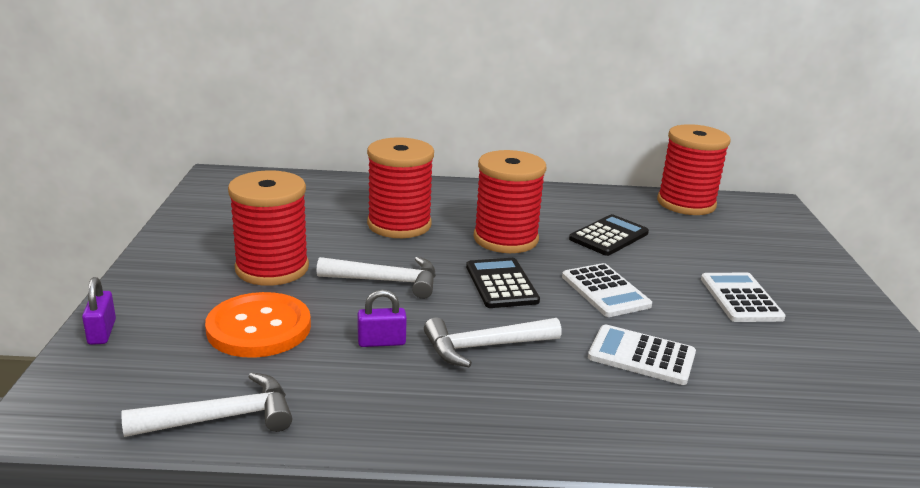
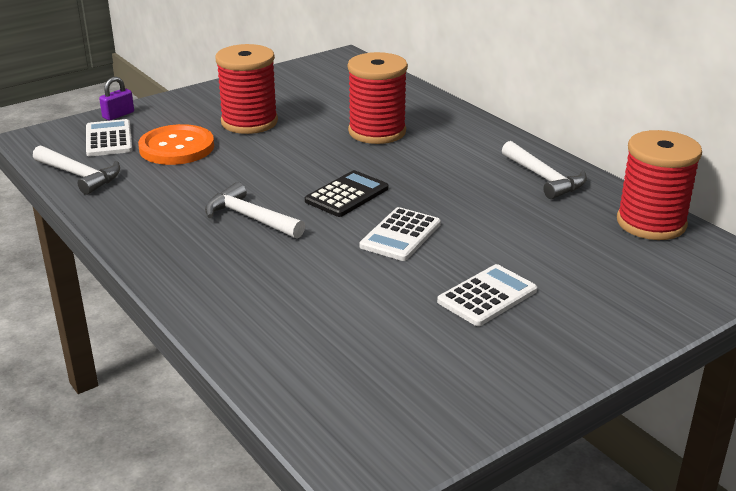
camera: 55 degrees right, 5 degrees up
white hammer [316,257,436,299] -> white hammer moved to [502,141,587,199]
purple padlock [358,290,407,347] -> none
red spool [474,150,546,253] -> none
black calculator [569,214,649,256] -> none
white calculator [588,324,696,385] -> white calculator moved to [86,119,133,157]

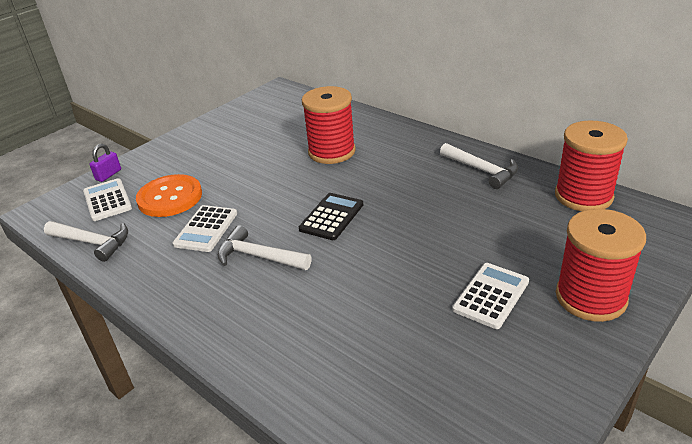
camera: 10 degrees left, 5 degrees up
red spool [215,44,278,134] -> red spool moved to [556,209,646,322]
white calculator [360,207,441,261] -> white calculator moved to [173,205,237,252]

